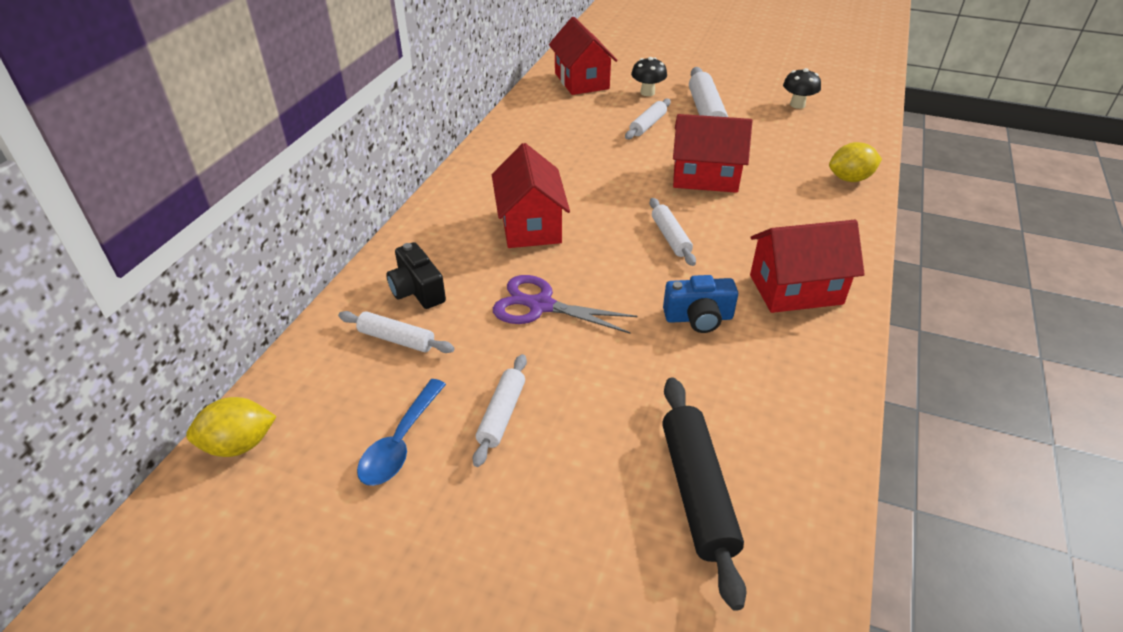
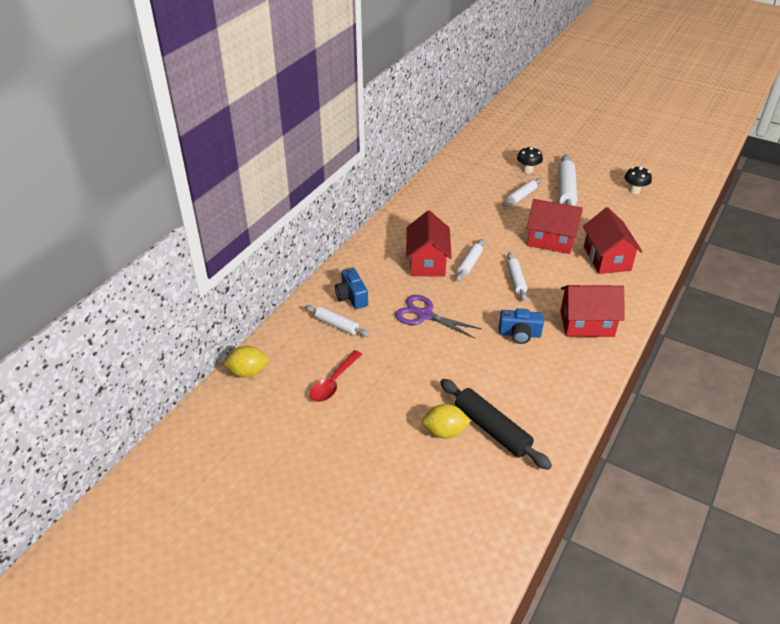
camera: 10 degrees right, 0 degrees up
blue spoon [357,379,446,486] -> red spoon [310,350,362,402]
black camera [387,242,446,309] -> blue camera [335,267,368,309]
white rolling pin [473,354,527,467] -> white rolling pin moved to [456,239,484,282]
red house [549,17,617,95] -> red house moved to [583,207,642,274]
black rolling pin [662,378,747,611] -> black rolling pin turned 45 degrees counterclockwise [440,379,552,470]
yellow lemon [829,142,882,182] -> yellow lemon moved to [422,404,471,439]

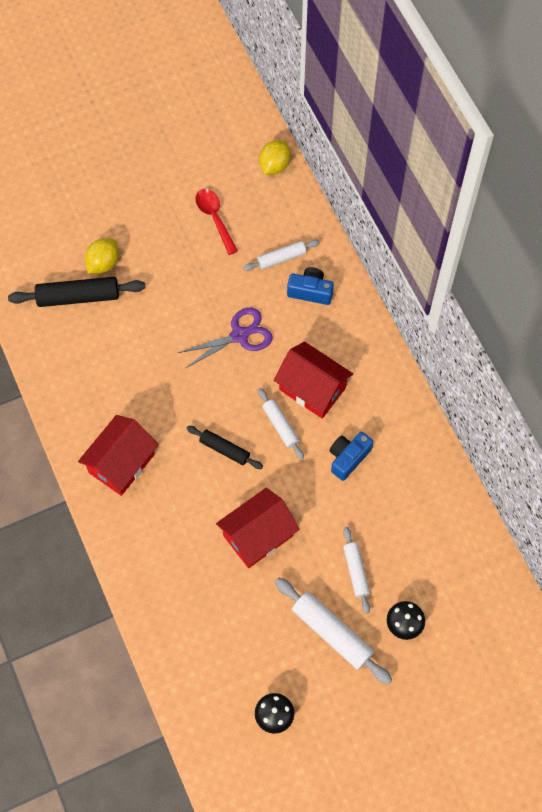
camera: 125 degrees right, 25 degrees up
blue camera [499,308,544,344] -> blue camera moved to [329,432,373,481]
white rolling pin [507,252,527,301] -> black rolling pin [186,426,263,469]
red house [583,207,642,274] -> none

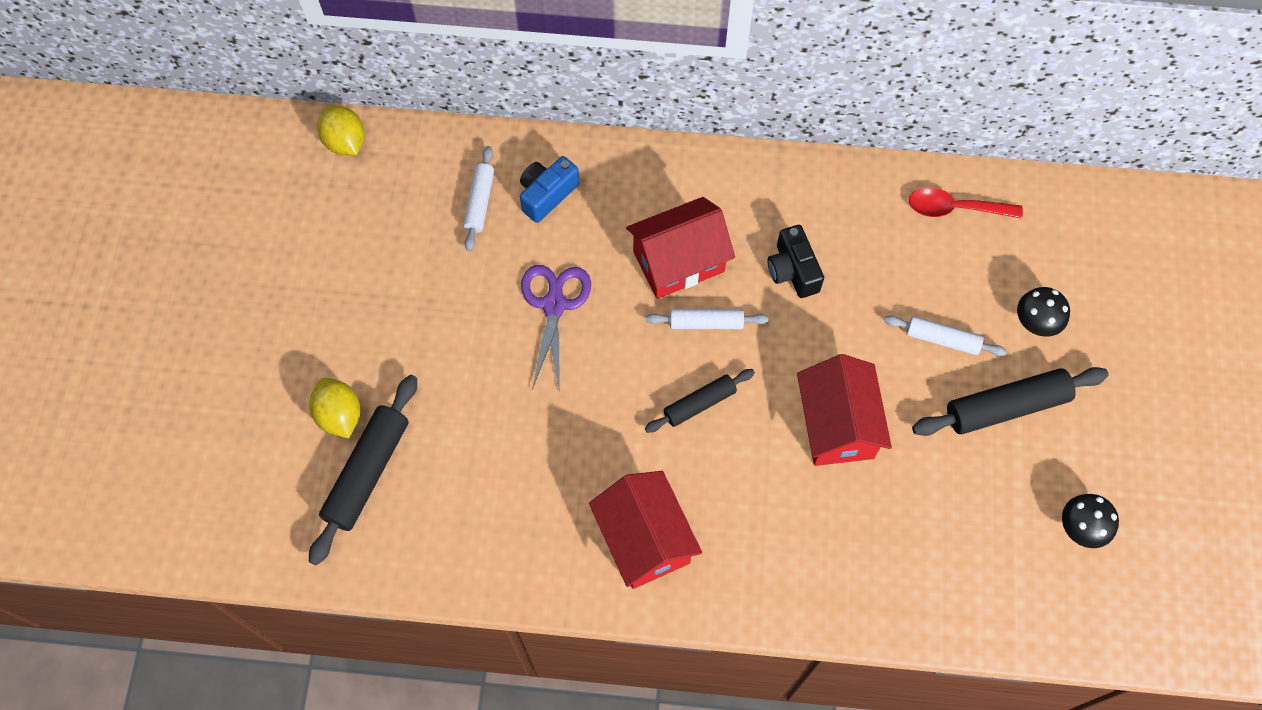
camera: 60 degrees left, 0 degrees up
red spoon [196,189,238,255] -> red spoon moved to [909,187,1023,219]
white rolling pin [275,578,392,685] -> black rolling pin [912,367,1109,436]
blue camera [329,432,373,481] -> black camera [767,225,824,298]

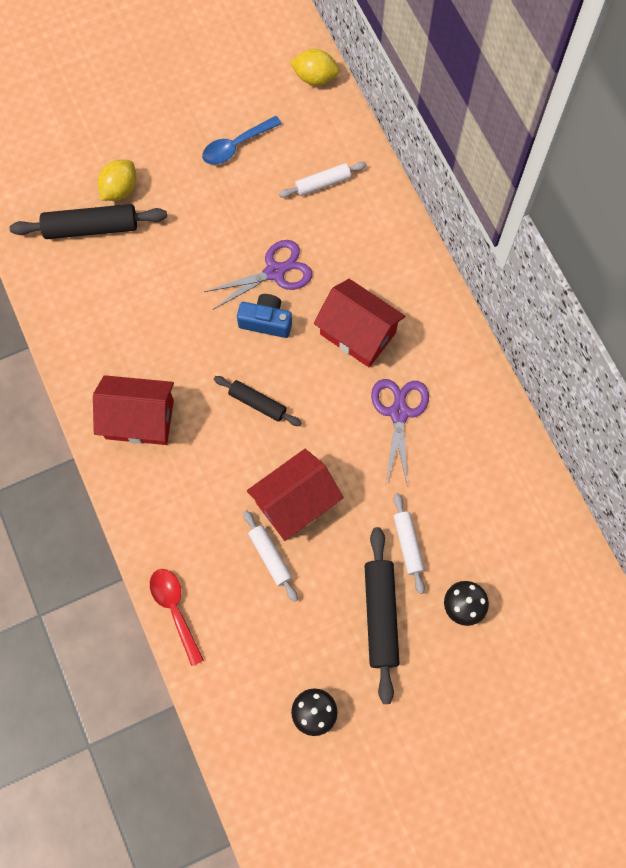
camera: 60 degrees right, 5 degrees up
yellow lemon [317,106,365,155] -> yellow lemon turned 75 degrees clockwise [290,49,339,86]
blue camera [520,156,579,223] -> blue camera moved to [237,294,292,338]
red house [589,471,702,589] -> red house turned 60 degrees clockwise [93,375,174,445]
white rolling pin [646,309,769,329] -> white rolling pin moved to [243,510,298,602]
black camera [767,225,824,298] -> purple scissors [371,379,429,487]
red spoon [909,187,1023,219] -> red spoon moved to [150,569,204,666]
black rolling pin [912,367,1109,436] -> black rolling pin turned 45 degrees clockwise [365,527,400,704]
none -> blue spoon [202,116,282,165]

